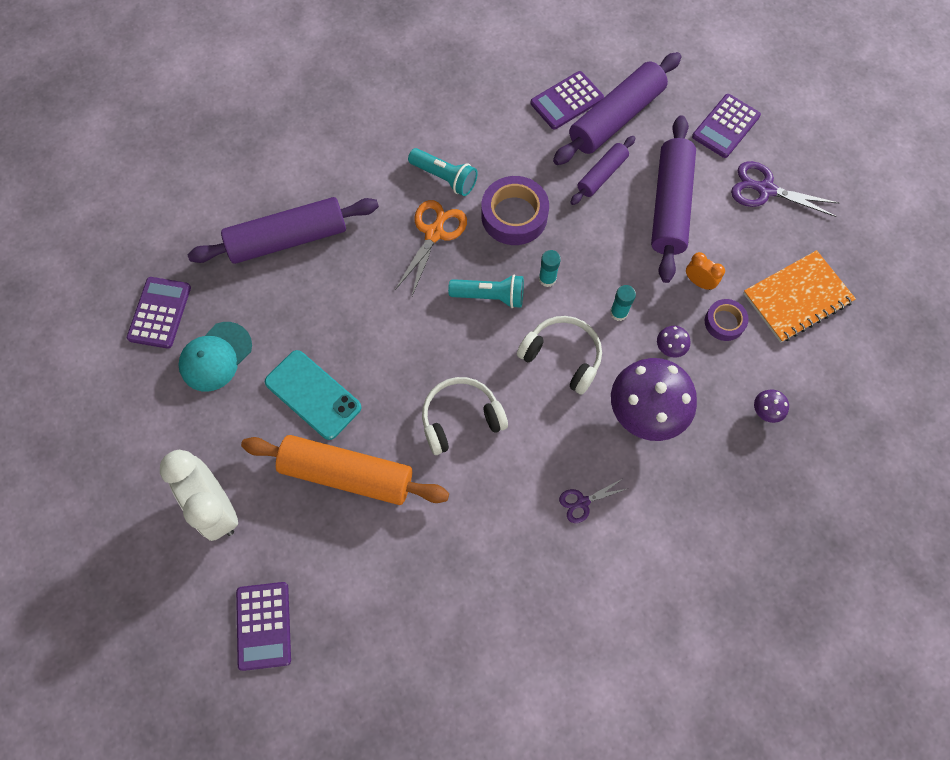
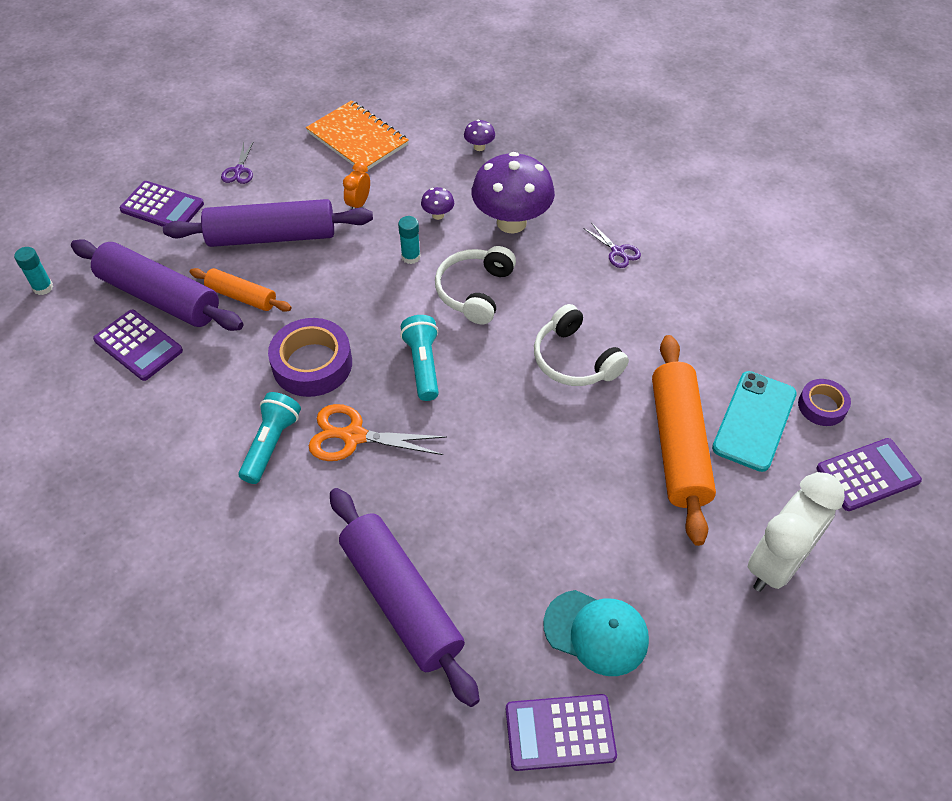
camera: 105 degrees left, 15 degrees down
turquoise phone [265,350,362,440] -> turquoise phone moved to [712,371,797,472]
turquoise glue stick [539,250,561,287] -> turquoise glue stick moved to [14,247,53,295]
purple rolling pin [570,136,635,205] -> orange rolling pin [190,268,292,312]
purple tape [705,299,749,341] -> purple tape moved to [798,379,851,426]
purple scissors [731,161,839,217] -> purple scissors [221,141,254,184], size x0.58

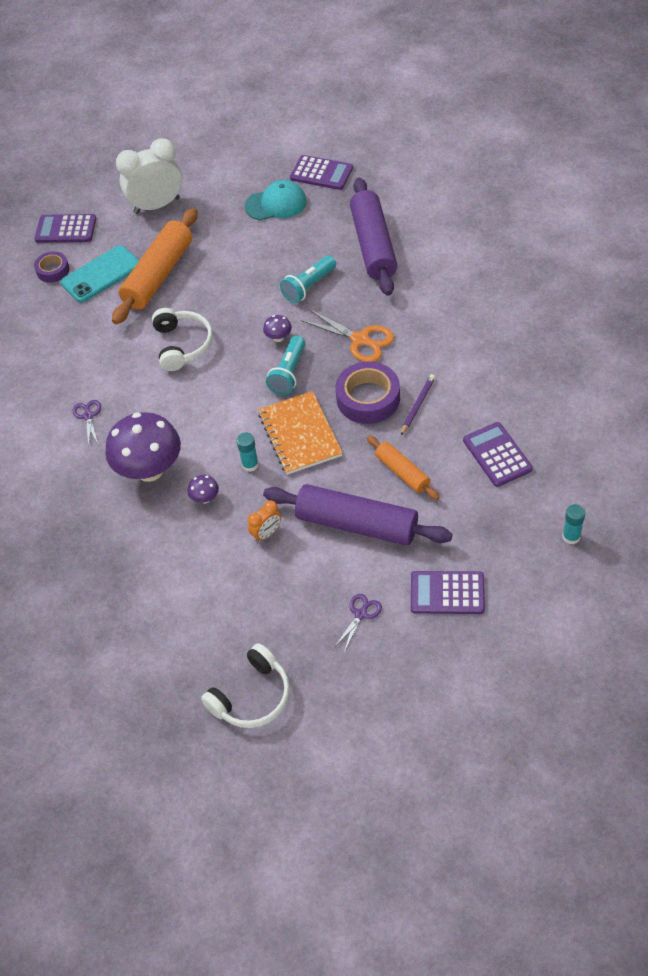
camera: 150 degrees left, 0 degrees up
purple rolling pin [71,239,244,331] -> none
purple calculator [119,181,204,227] -> purple calculator turned 45 degrees counterclockwise [411,571,485,614]
turquoise flashlight [239,392,301,484] -> turquoise flashlight moved to [280,255,336,303]
orange notebook [306,100,409,170] -> orange notebook moved to [258,391,342,475]
white headphones [435,246,516,324] -> white headphones moved to [201,643,290,728]
purple mushroom [464,120,495,151] -> purple mushroom moved to [263,315,292,342]
turquoise cap [543,590,649,676] -> turquoise cap turned 120 degrees clockwise [245,180,307,220]
none -> purple pencil [401,374,435,435]

